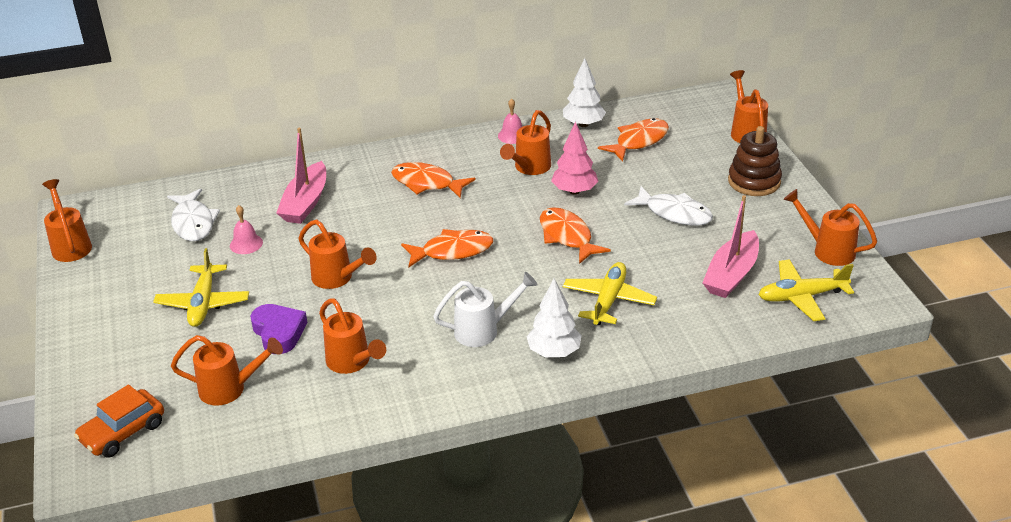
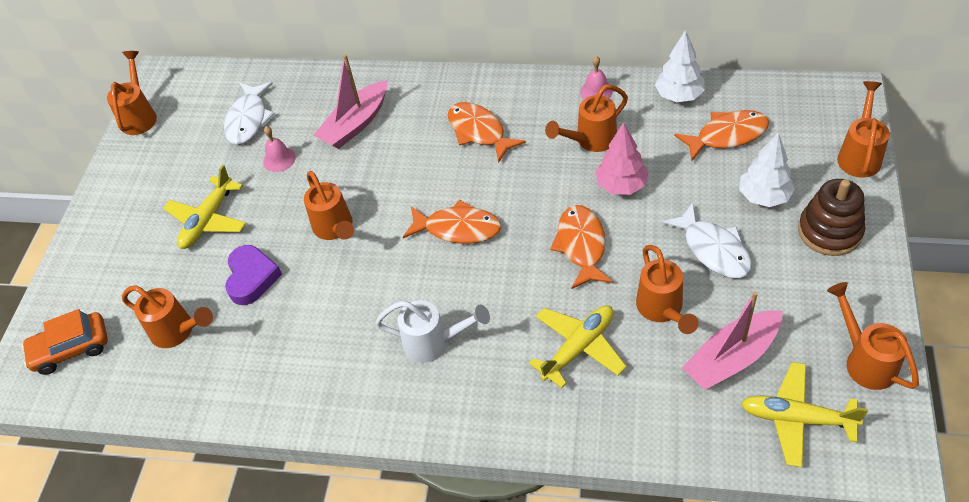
camera: 30 degrees right, 15 degrees up
orange watering can [319,298,386,374] -> orange watering can moved to [636,245,699,334]
white tree [527,279,582,357] -> white tree moved to [739,132,795,207]

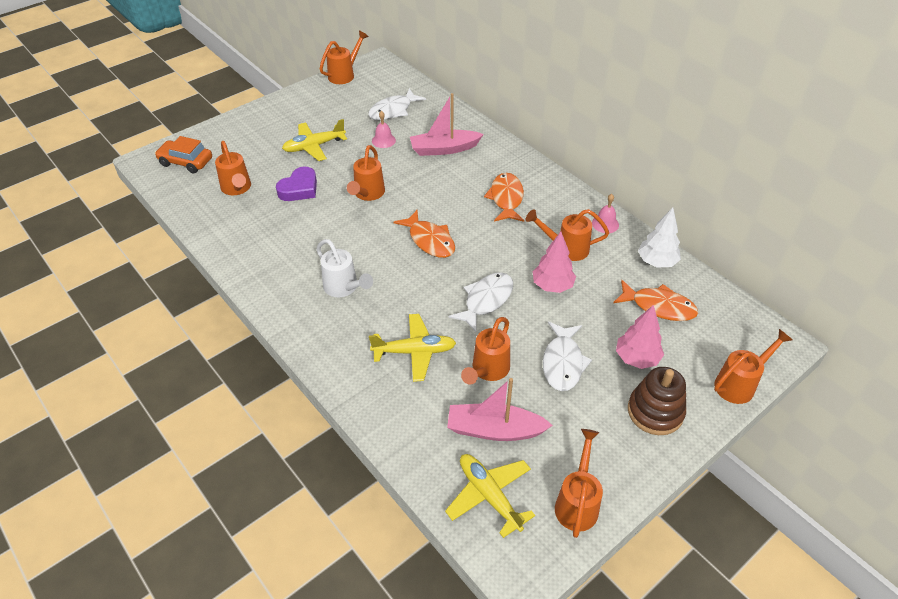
camera: 35 degrees right, 5 degrees down
orange fish [550,205,613,289] -> white fish [449,272,513,332]
white tree [739,132,795,207] -> pink tree [616,305,664,369]

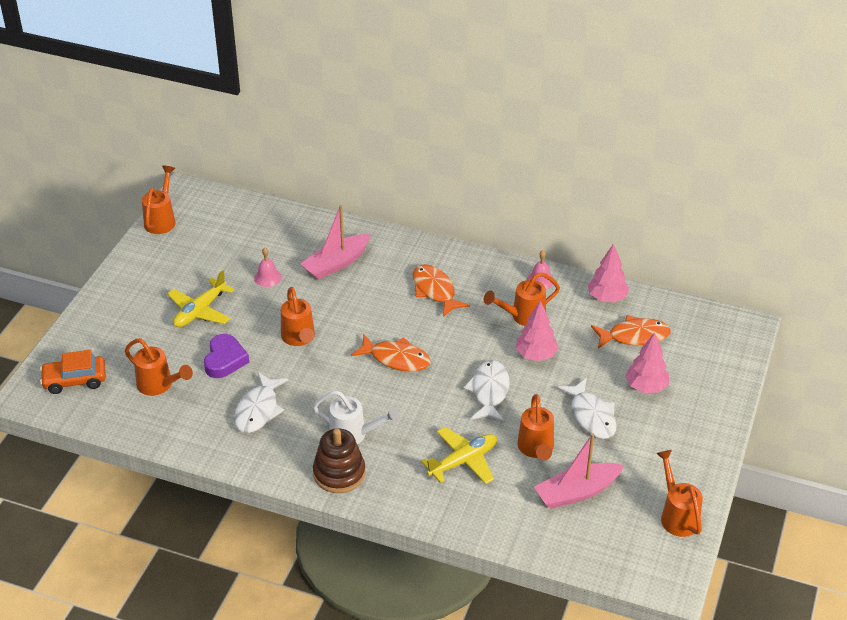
camera: 30 degrees left, 5 degrees down
white fish [368,88,426,120] -> white fish moved to [234,372,288,433]
yellow plane [445,454,535,538] -> none
brown stacking toy [628,367,686,435] -> brown stacking toy moved to [313,428,365,493]
white tree [638,207,681,268] -> pink tree [588,243,629,302]
orange watering can [714,329,792,404] -> none

